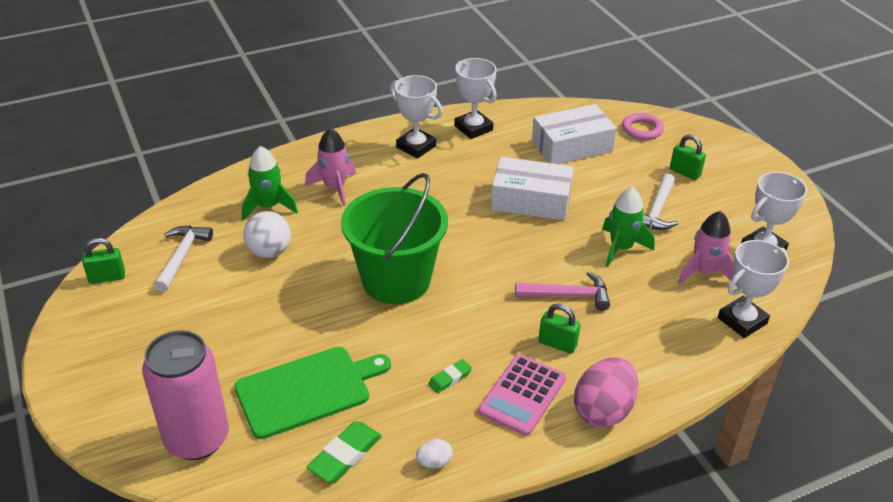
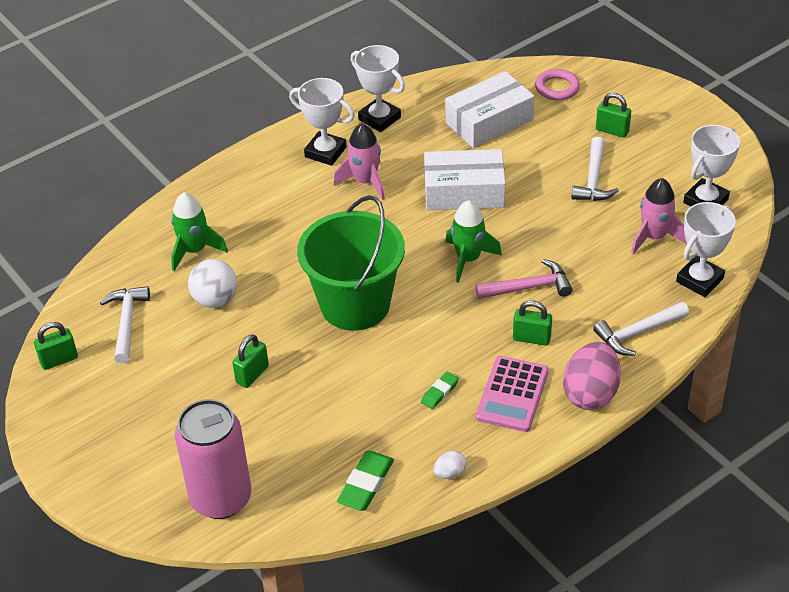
camera: 10 degrees left, 5 degrees up
green cutting board [234,347,391,439] -> none
pink rocket [305,128,356,206] -> pink rocket moved to [334,123,385,200]
green rocket [602,187,655,267] -> green rocket moved to [445,200,502,283]
none -> green padlock [232,334,269,388]
none -> white hammer [593,302,689,356]

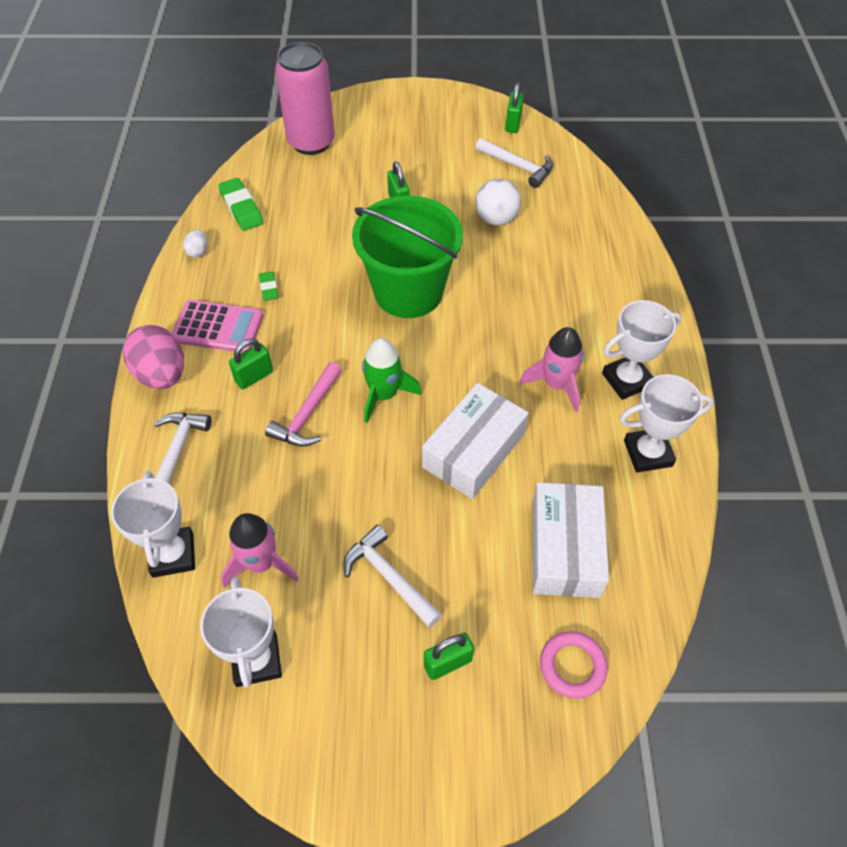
camera: 125 degrees right, 10 degrees up
green rocket [171,192,228,271] -> none
pink calculator [476,356,549,432] -> pink calculator turned 135 degrees clockwise [172,300,263,353]

